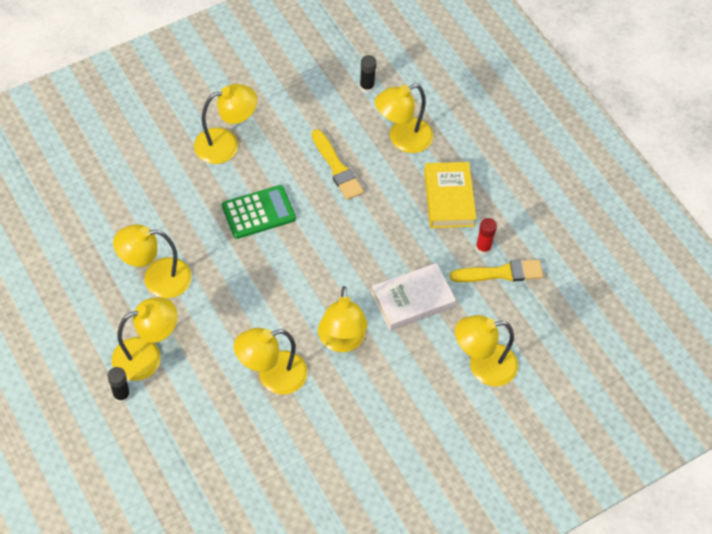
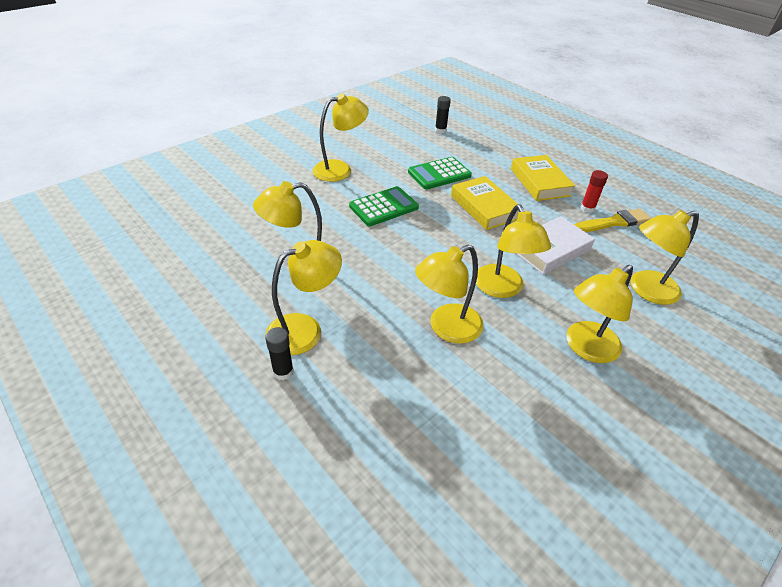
camera: 10 degrees left, 15 degrees down
yellow brush [312,129,364,200] -> green calculator [408,157,472,189]
yellow lamp [375,84,433,153] -> yellow lamp moved to [566,265,633,363]
none -> yellow book [451,176,519,230]

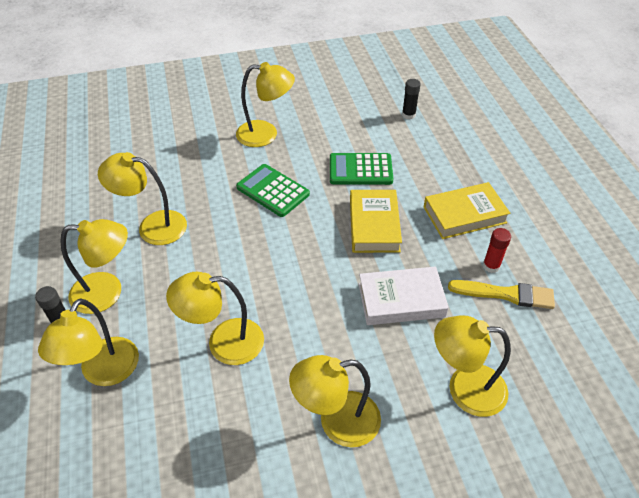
camera: 30 degrees right, 5 degrees up
green calculator [349,186,419,226] -> green calculator turned 135 degrees counterclockwise [236,164,310,217]
yellow lamp [476,205,551,298] -> yellow lamp moved to [38,299,139,386]
yellow book [511,155,575,201] -> yellow book turned 60 degrees clockwise [424,182,511,239]

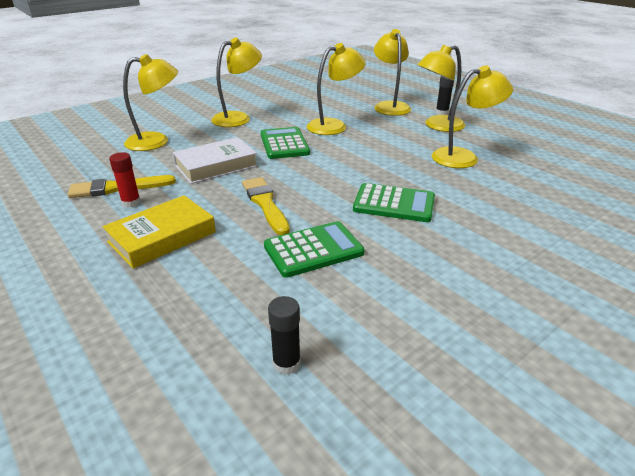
camera: 155 degrees right, 15 degrees down
yellow lamp [236,62,295,147] -> none
yellow book [350,190,402,253] -> yellow brush [242,177,290,235]
none -> green calculator [261,127,310,159]

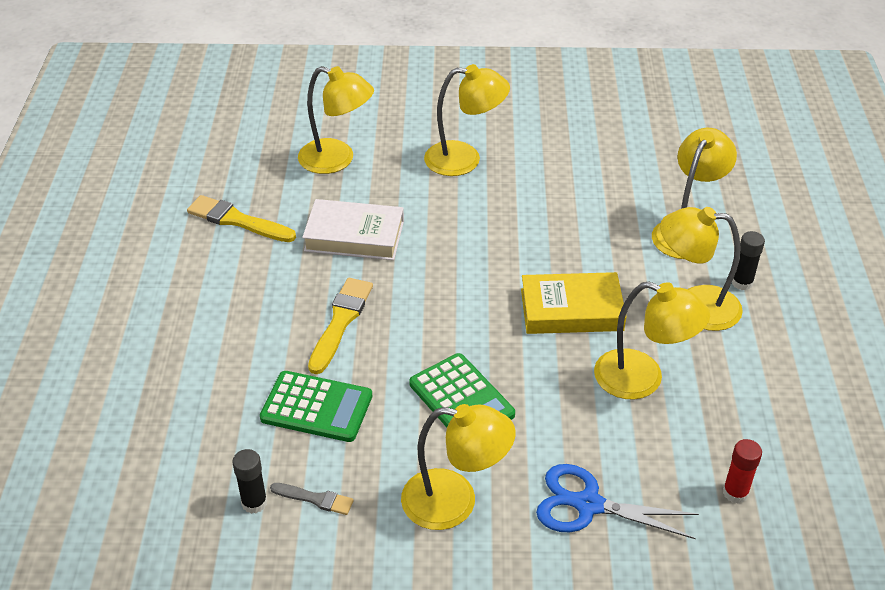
camera: 40 degrees right, 10 degrees up
yellow book [102,195,216,269] -> yellow book moved to [521,272,627,334]
red glue stick [109,152,141,208] -> red glue stick moved to [723,439,762,503]
green calculator [261,127,310,159] -> none
black glue stick [268,296,301,375] -> black glue stick moved to [232,449,267,514]
yellow lamp [307,43,366,135] -> yellow lamp moved to [401,404,516,530]
none -> grey brush [270,483,354,515]
none -> blue scissors [536,464,699,539]

